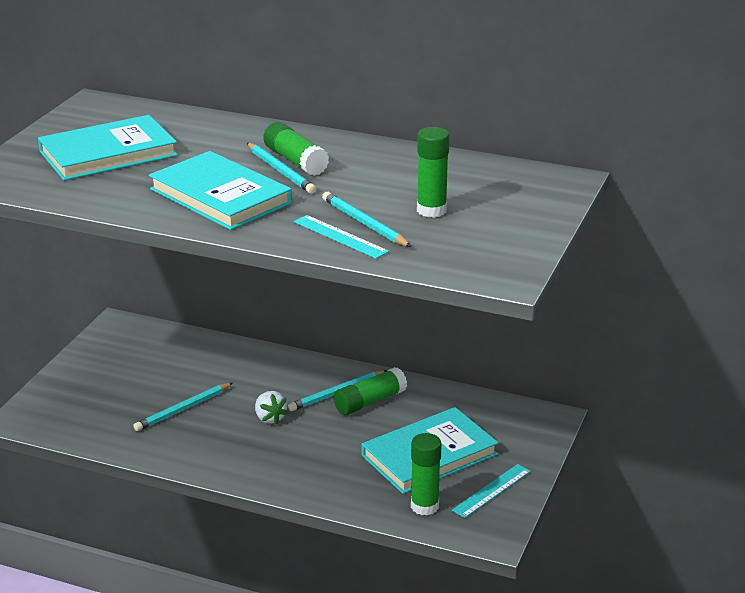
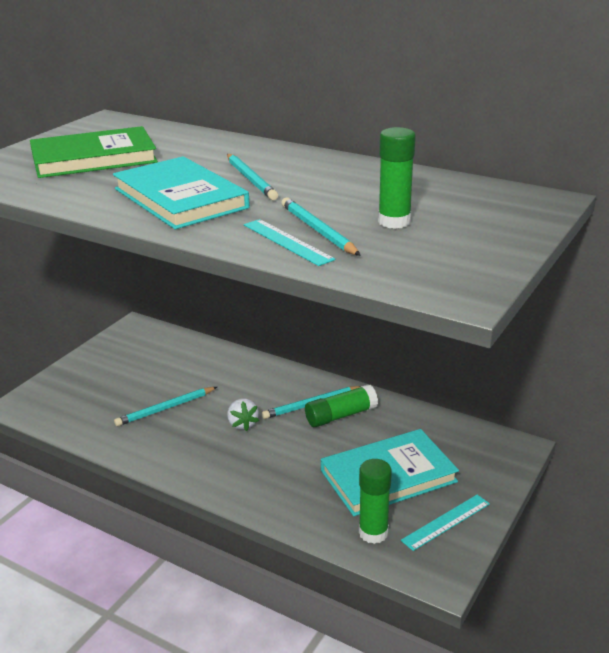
camera: 10 degrees right, 0 degrees up
turquoise book [38,115,178,180] -> green book [30,126,158,178]
green glue stick [263,122,329,176] -> none

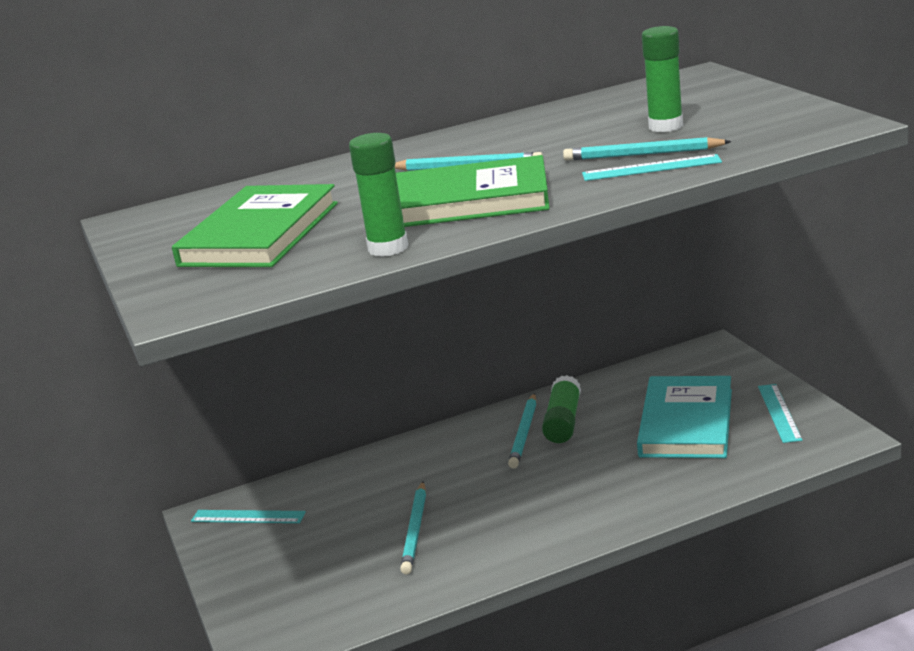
camera: 50 degrees left, 5 degrees down
turquoise book [113,156,250,229] -> green book [396,155,550,227]
white strawberry [227,398,259,431] -> none
green glue stick [359,459,392,544] -> green glue stick moved to [349,133,408,257]
none -> turquoise ruler [191,510,306,523]

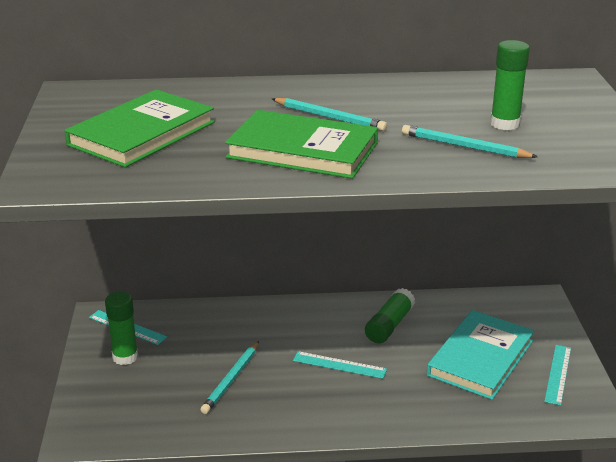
camera: 15 degrees right, 5 degrees up
green glue stick [349,133,408,257] -> green glue stick moved to [105,291,138,365]
turquoise pencil [508,393,536,469] -> none
turquoise ruler [582,154,722,181] -> turquoise ruler moved to [293,351,387,379]

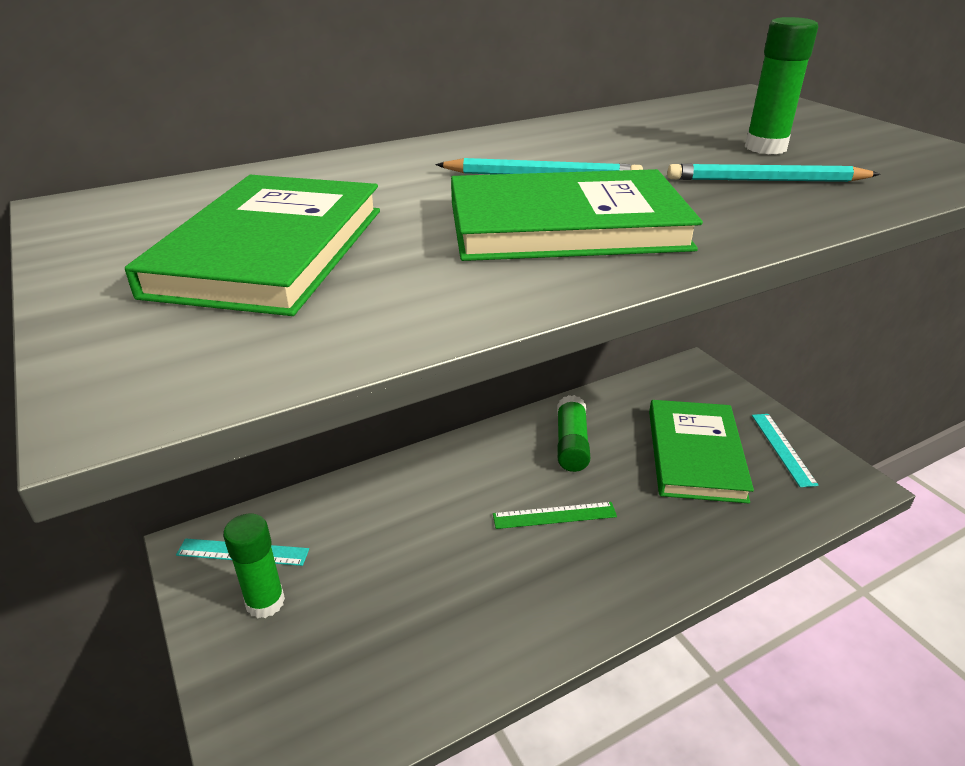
camera: 25 degrees left, 5 degrees up
turquoise pencil [200,341,259,414] -> none
turquoise ruler [293,351,387,379] -> green ruler [493,502,617,529]
turquoise book [427,310,534,400] -> green book [649,400,754,503]

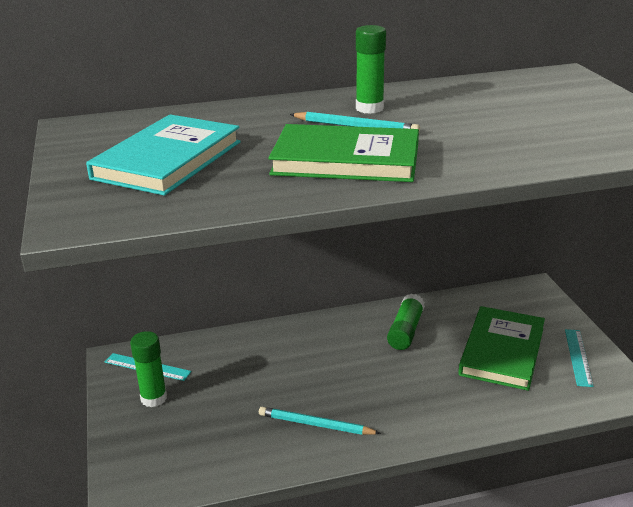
camera: 15 degrees right, 5 degrees down
green book [125,175,380,316] -> turquoise book [86,114,241,196]
green ruler [493,502,617,529] -> none
turquoise pencil [667,164,880,182] -> turquoise pencil moved to [259,407,381,435]
green glue stick [745,17,818,154] -> green glue stick moved to [356,25,386,114]

